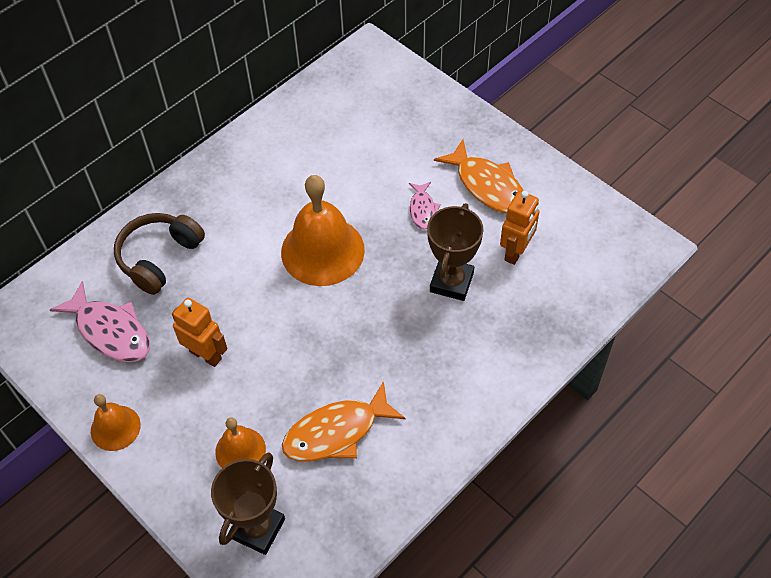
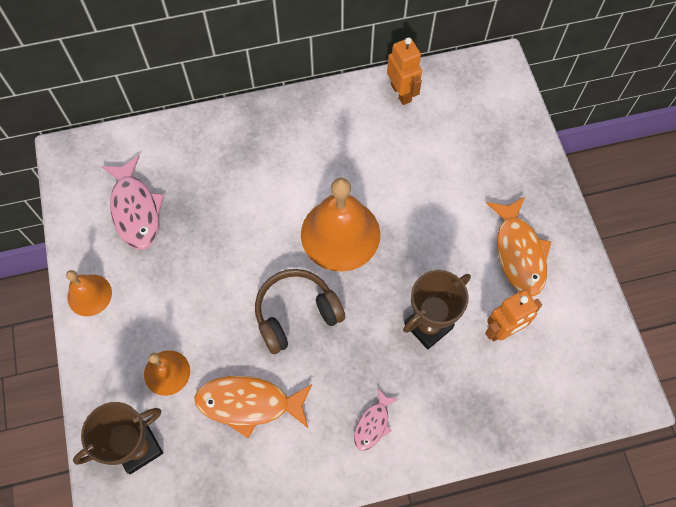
camera: 30 degrees right, 10 degrees up
brown headphones [114,213,205,295] -> brown headphones moved to [255,269,345,354]
orange robot [172,298,227,367] -> orange robot moved to [387,37,422,105]
pink fish [409,182,441,230] -> pink fish moved to [354,388,399,451]

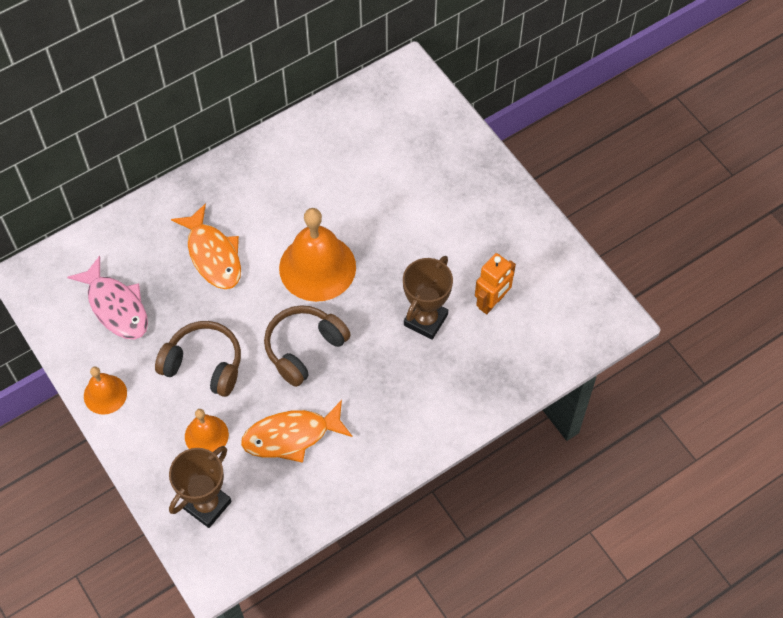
camera: 20 degrees left, 5 degrees down
pink fish [354,388,399,451] -> none
orange robot [387,37,422,105] -> none
orange fish [486,197,551,297] -> orange fish moved to [171,203,241,289]
none -> brown headphones [155,321,241,397]

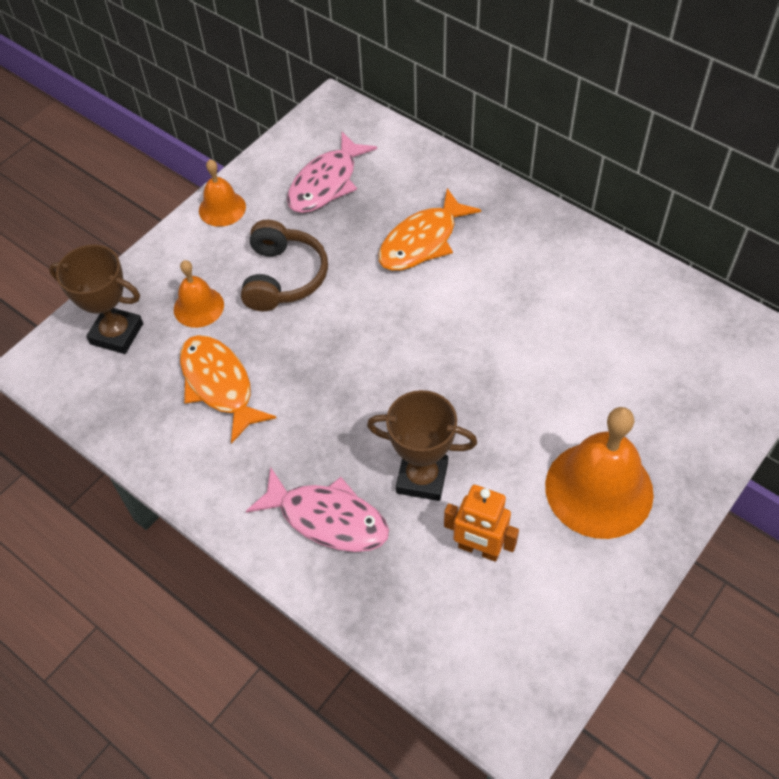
camera: 75 degrees right, 5 degrees down
brown headphones [264,305,351,387] -> none
orange bell [279,208,356,302] -> orange bell moved to [545,407,654,539]
none -> pink fish [246,466,389,552]

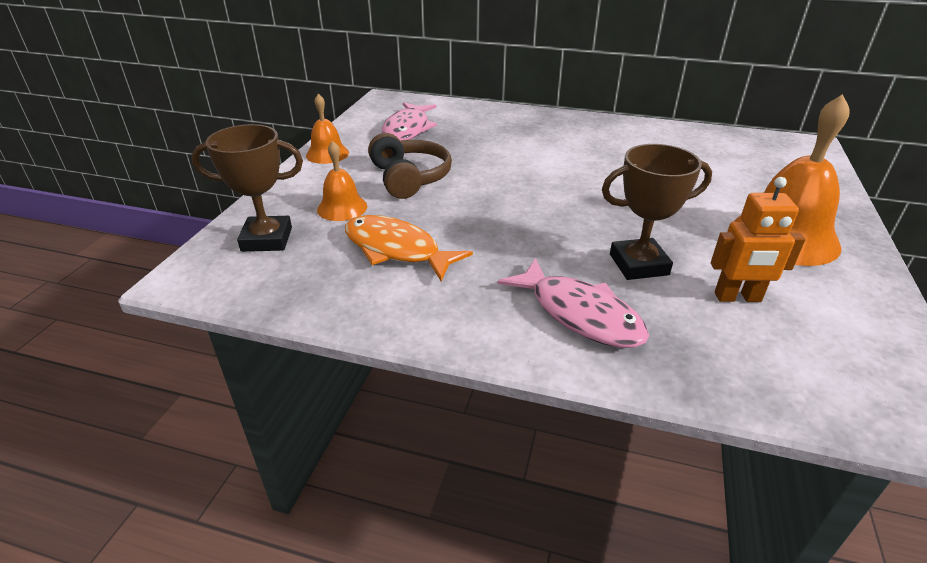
camera: 25 degrees left, 20 degrees down
pink fish [246,466,389,552] -> pink fish turned 45 degrees clockwise [497,258,649,348]
orange fish [378,188,481,271] -> none

